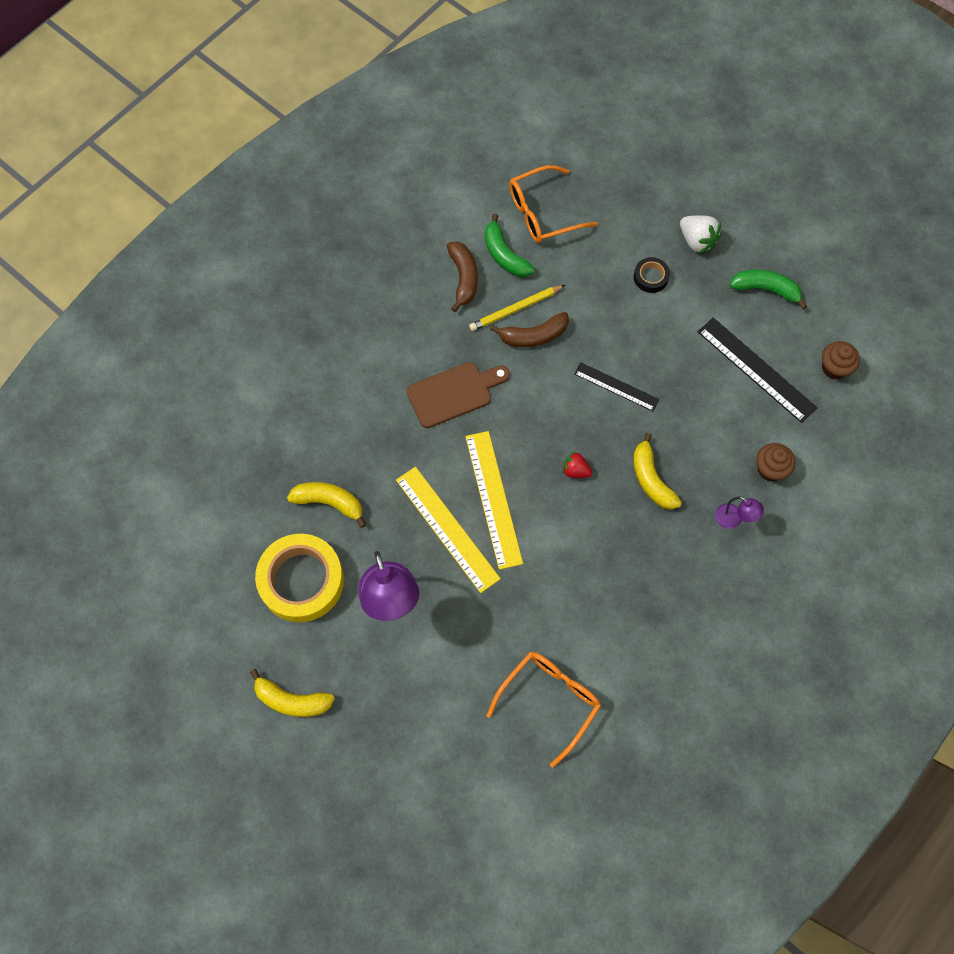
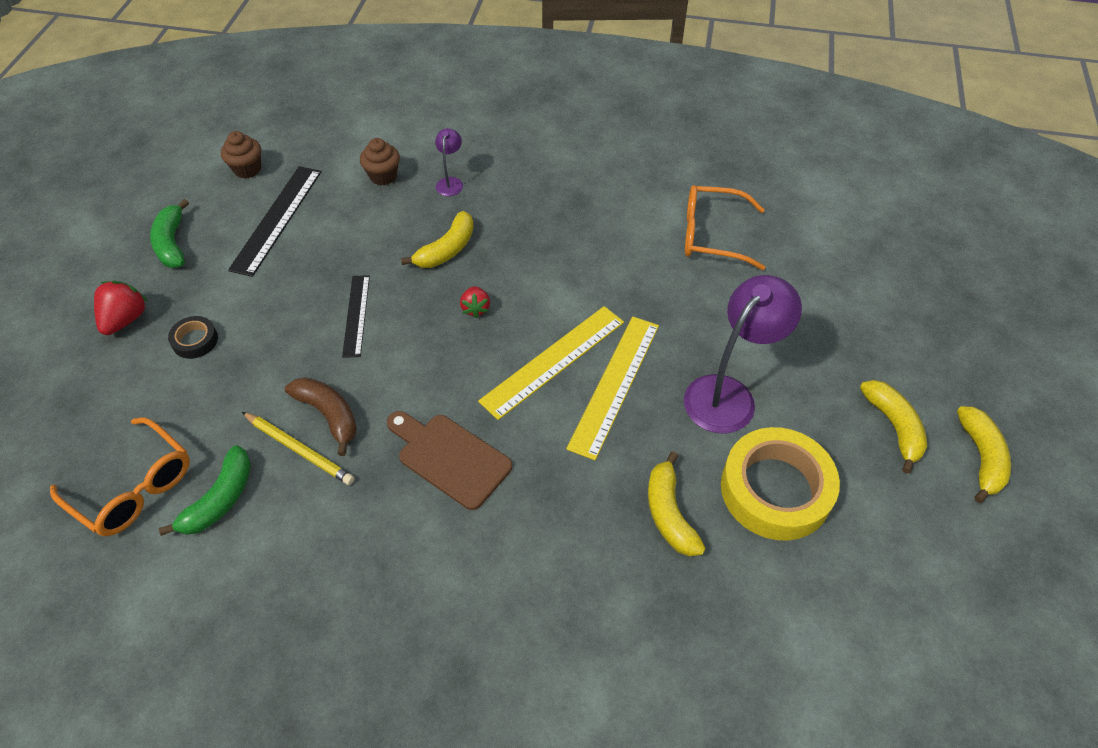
camera: 120 degrees left, 15 degrees down
brown banana [447,242,478,312] -> none
white strawberry [680,215,721,254] -> red strawberry [94,281,148,335]
none -> yellow banana [957,406,1011,503]

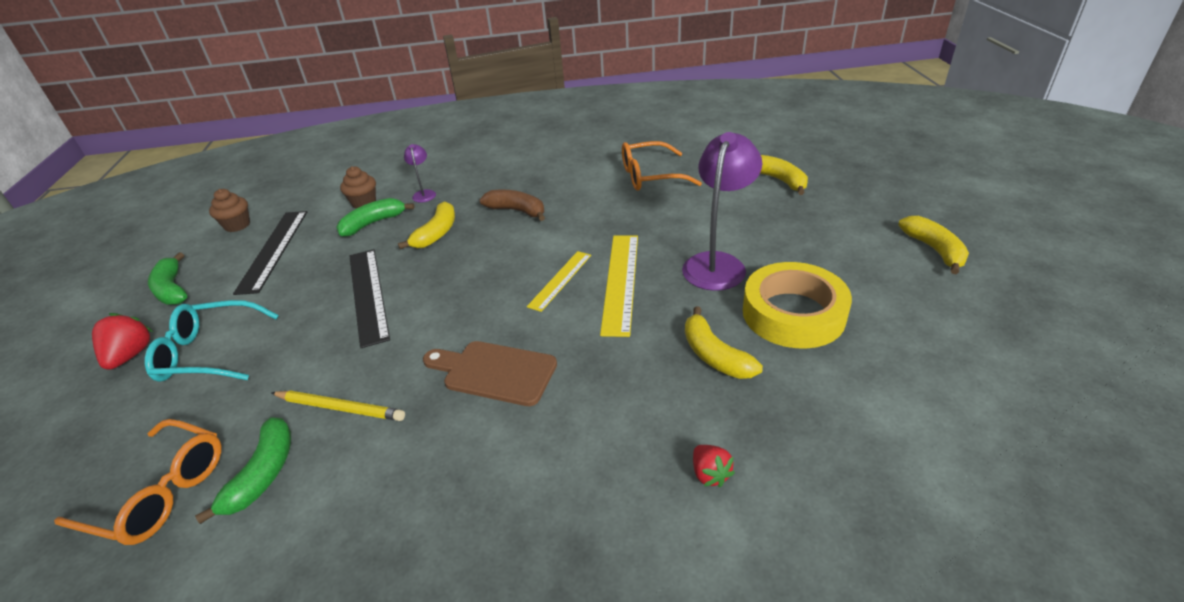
camera: 15 degrees left, 15 degrees down
black tape [168,316,218,359] -> turquoise glasses [144,300,279,382]
brown banana [285,377,357,456] -> brown banana moved to [480,190,545,221]
black ruler [342,275,370,358] -> black ruler [349,249,390,348], size x1.60
red strawberry [460,286,490,318] -> red strawberry moved to [693,445,735,487]
yellow ruler [478,306,624,420] -> yellow ruler [527,251,591,312], size x0.63
yellow banana [860,380,927,474] -> yellow banana moved to [760,155,808,195]
none -> green banana [336,198,414,237]

